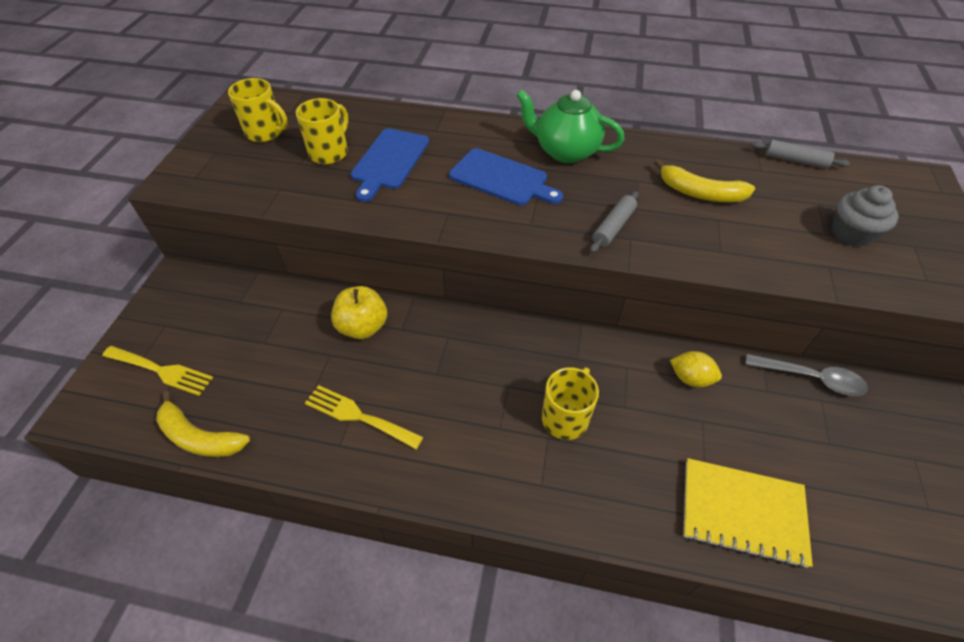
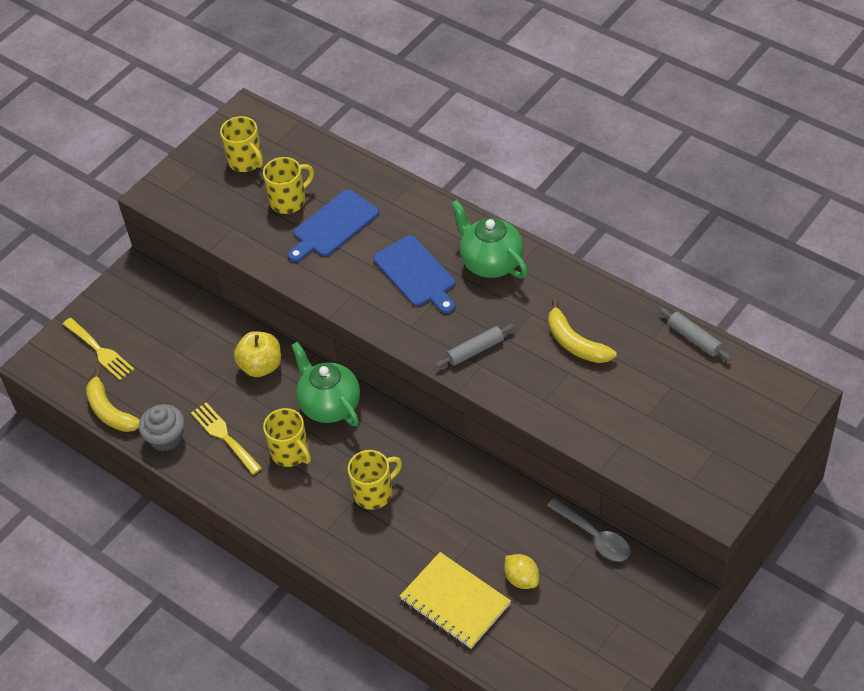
camera: 30 degrees right, 0 degrees up
yellow lemon [670,351,722,387] -> yellow lemon moved to [504,554,539,589]
grey cupcake [832,185,899,247] -> grey cupcake moved to [139,404,185,451]
none -> yellow mug [263,408,311,467]
none -> green teapot [291,342,360,426]

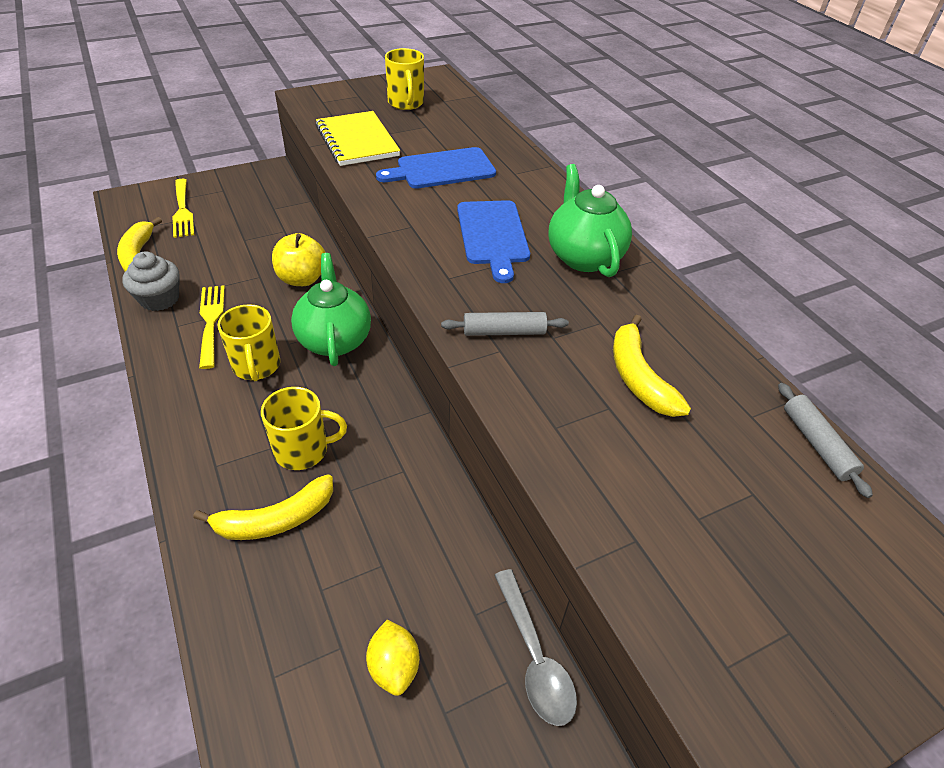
camera: 20 degrees right, 5 degrees down
yellow mug [263,157,314,214] -> none
yellow notebook [400,552,511,649] -> yellow notebook moved to [315,111,400,166]
none -> yellow banana [193,474,333,540]

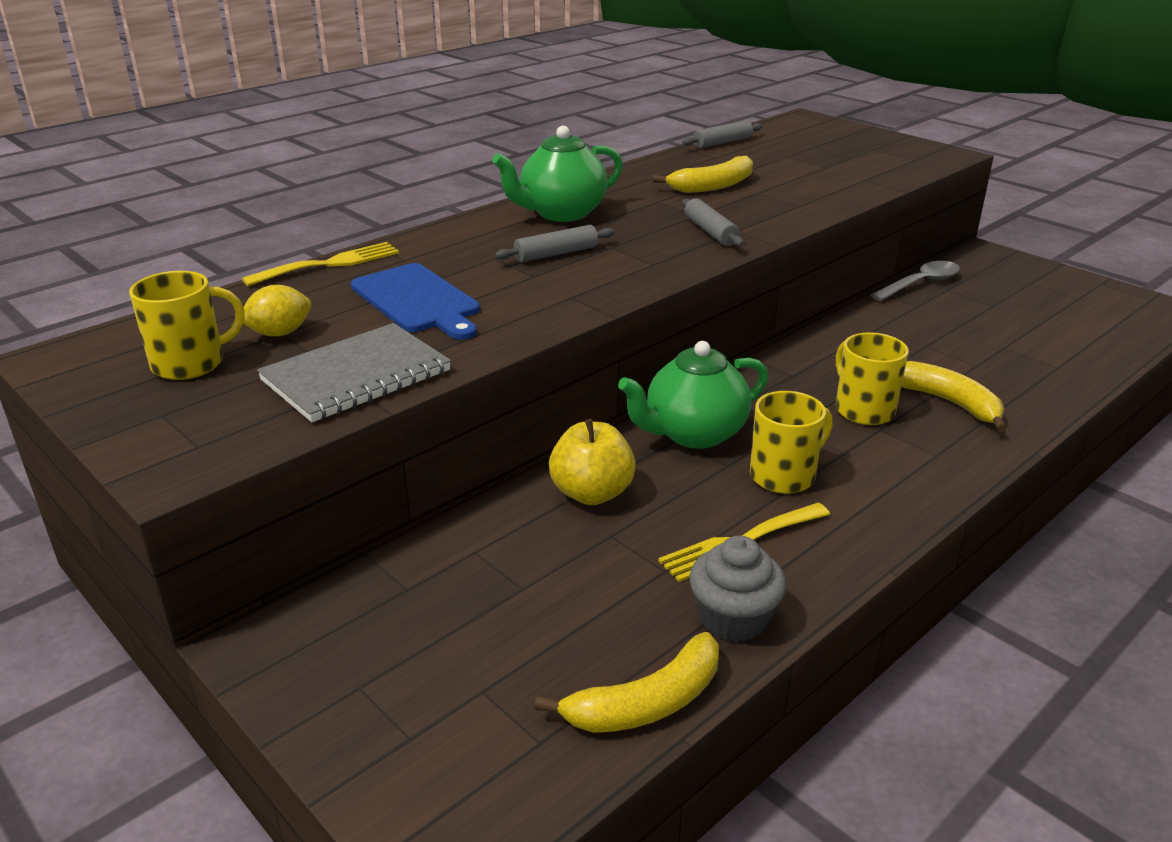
camera: 105 degrees left, 15 degrees down
yellow fork [173,179,194,238] -> yellow fork moved to [242,242,399,286]
yellow notebook [315,111,400,166] -> grey notebook [257,323,451,422]
yellow lemon [366,620,419,696] -> yellow lemon moved to [243,285,311,336]
blue cutting board [457,200,530,283] -> grey rolling pin [495,225,614,262]

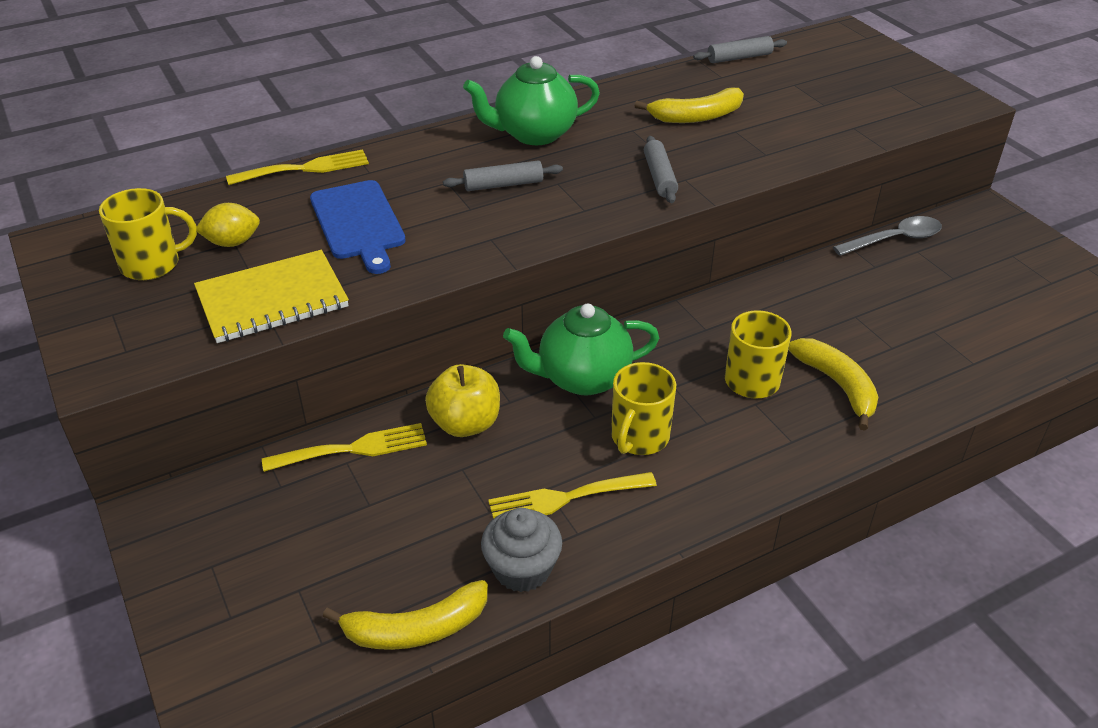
camera: 15 degrees right, 10 degrees up
grey notebook [257,323,451,422] -> yellow notebook [194,250,349,343]
yellow mug [750,391,833,494] -> yellow mug turned 135 degrees clockwise [611,362,676,455]
none -> yellow fork [262,423,427,472]

